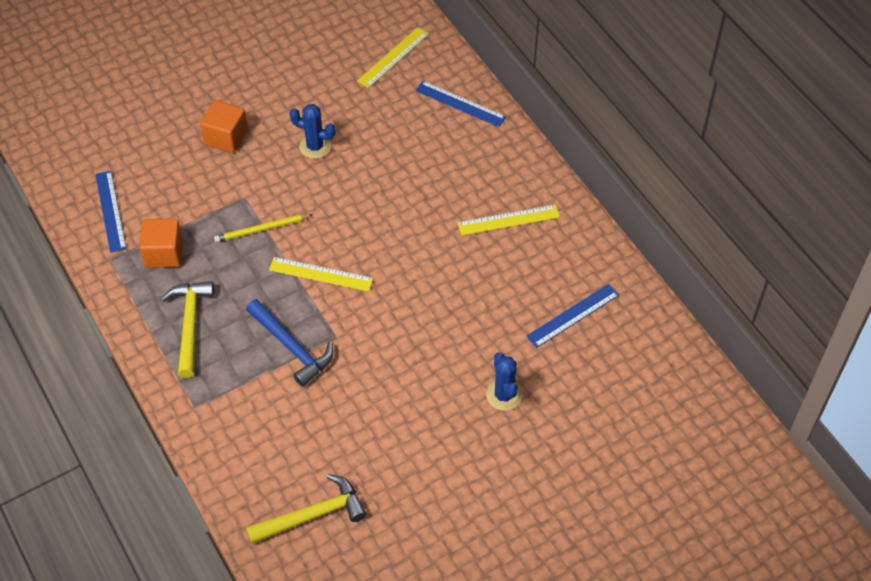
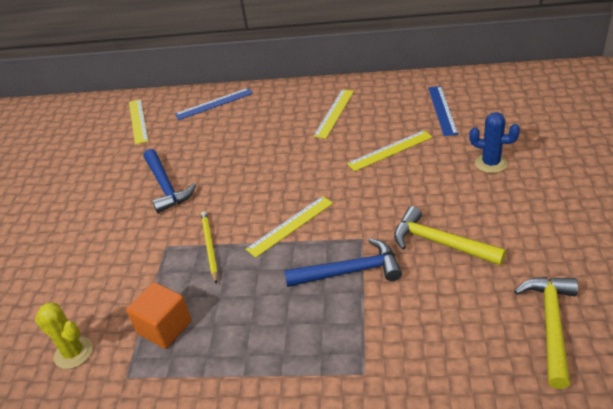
camera: 50 degrees left, 15 degrees down
blue ruler [95,171,126,253] -> yellow cactus [35,302,93,369]
yellow hammer [161,281,214,378] -> yellow hammer moved to [394,206,506,266]
orange cube [200,100,248,153] -> none
yellow pencil [214,214,313,242] -> yellow pencil turned 150 degrees clockwise [201,211,218,284]
blue cactus [289,104,335,159] -> blue hammer [144,149,196,213]
none -> yellow ruler [347,130,432,171]

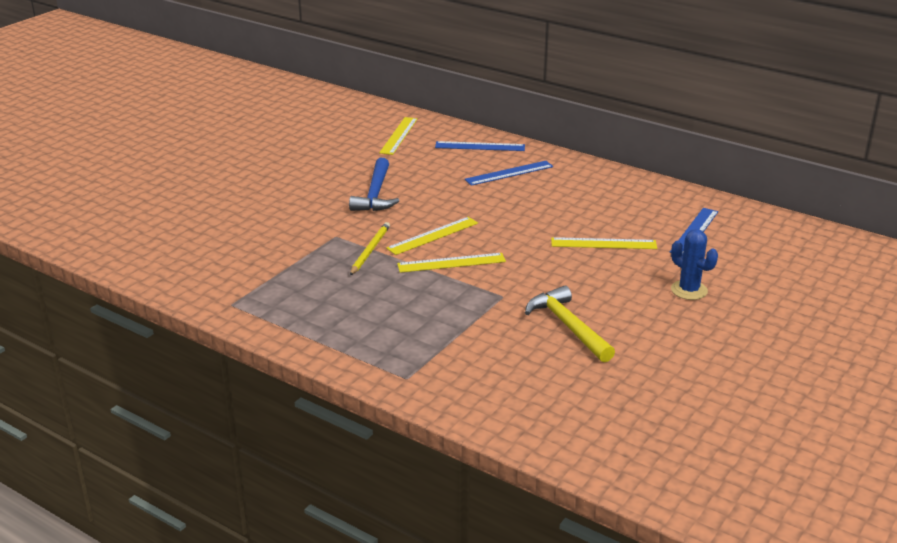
camera: 25 degrees right, 10 degrees down
yellow cactus [35,302,93,369] -> none
orange cube [126,282,191,349] -> none
blue hammer [284,238,402,287] -> none
yellow ruler [313,89,354,139] -> yellow ruler moved to [386,217,478,255]
yellow hammer [514,277,578,389] -> none
none -> blue ruler [465,161,553,186]

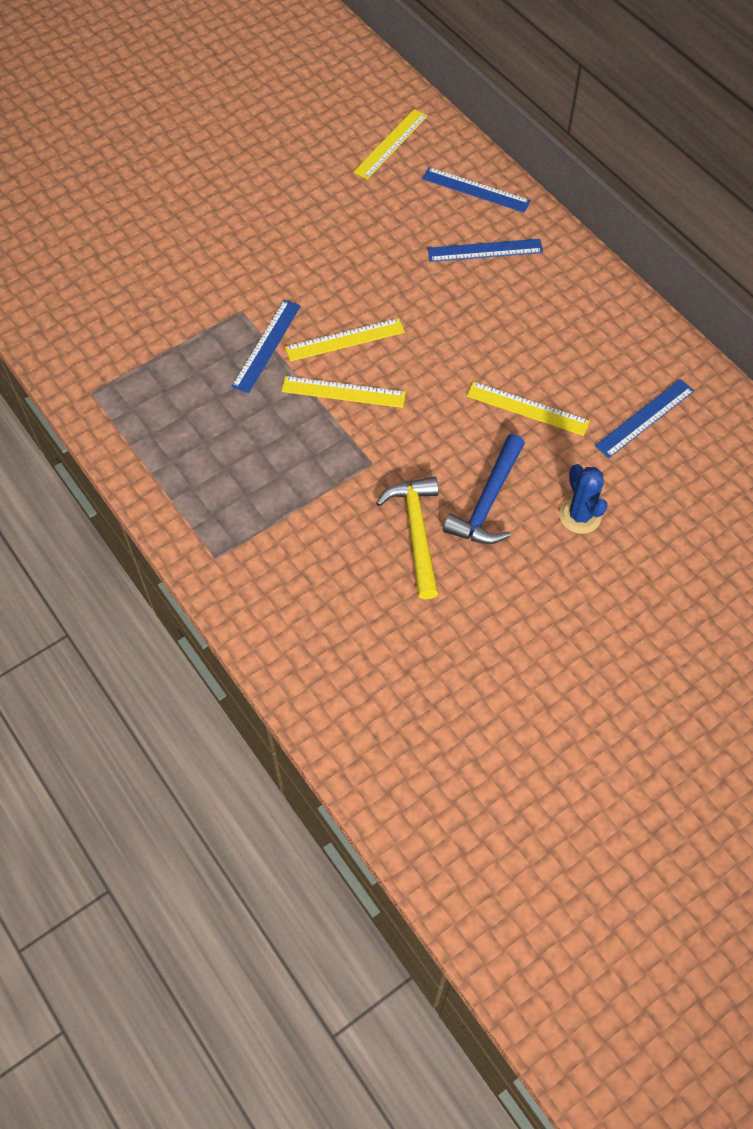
camera: 20 degrees right, 30 degrees up
blue hammer [349,158,399,211] -> blue hammer moved to [443,434,525,544]
yellow pencil [350,222,390,275] -> blue ruler [231,300,301,393]

